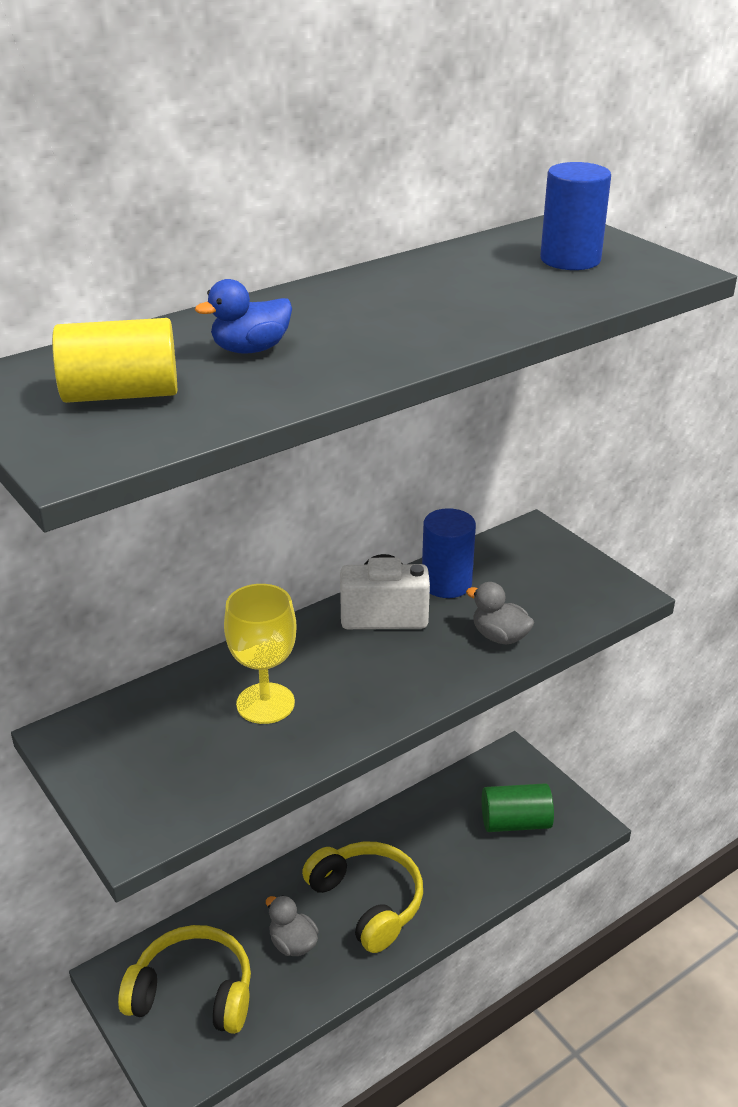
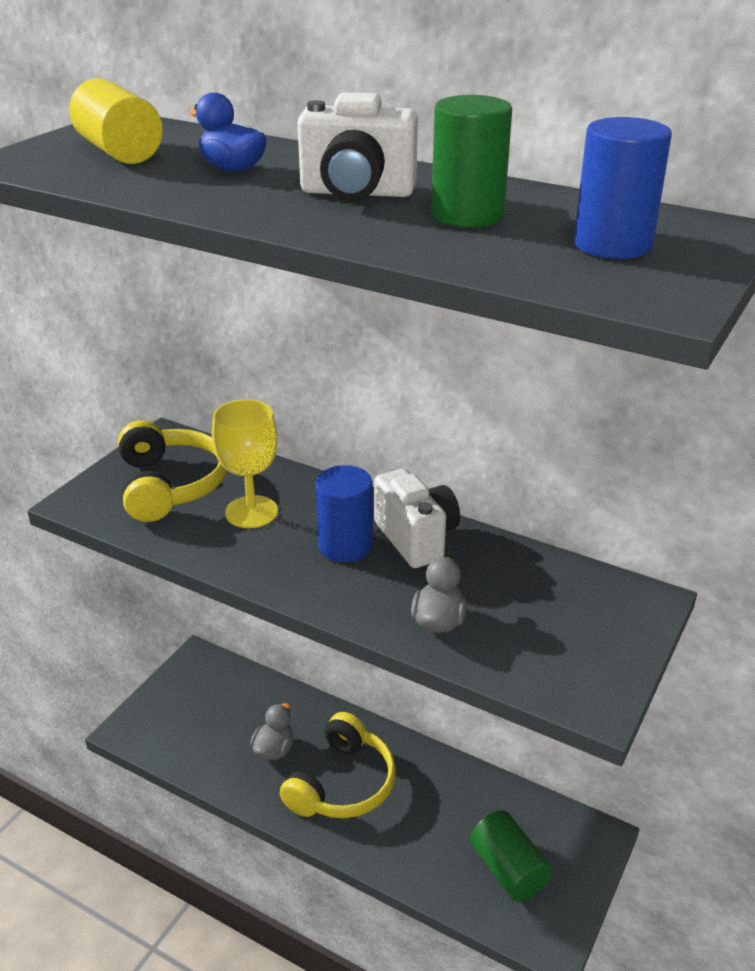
camera: 65 degrees right, 0 degrees up
yellow headphones [118,925,251,1034] -> yellow headphones moved to [118,420,227,522]
blue cylinder [422,508,476,598] -> blue cylinder moved to [316,465,373,562]
none -> white camera [298,92,418,201]
none -> green cylinder [431,95,512,227]

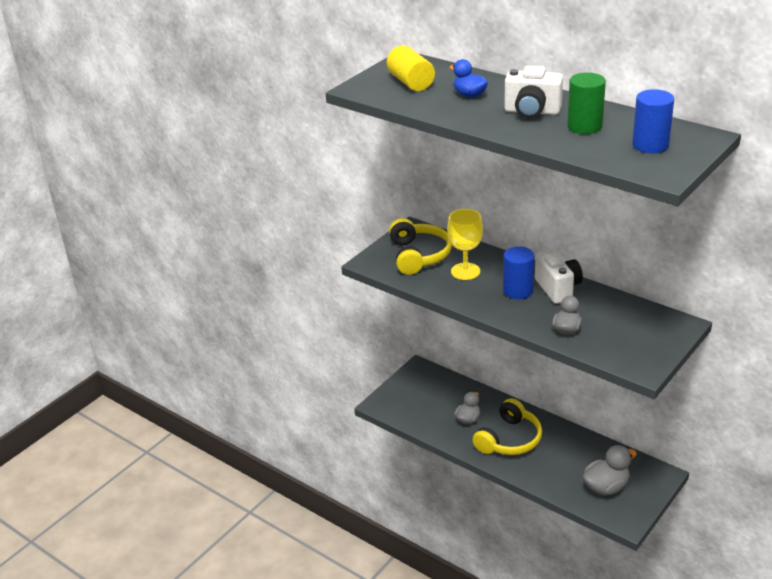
camera: 10 degrees right, 0 degrees up
green cylinder [470,810,552,902] -> grey duck [583,445,637,496]

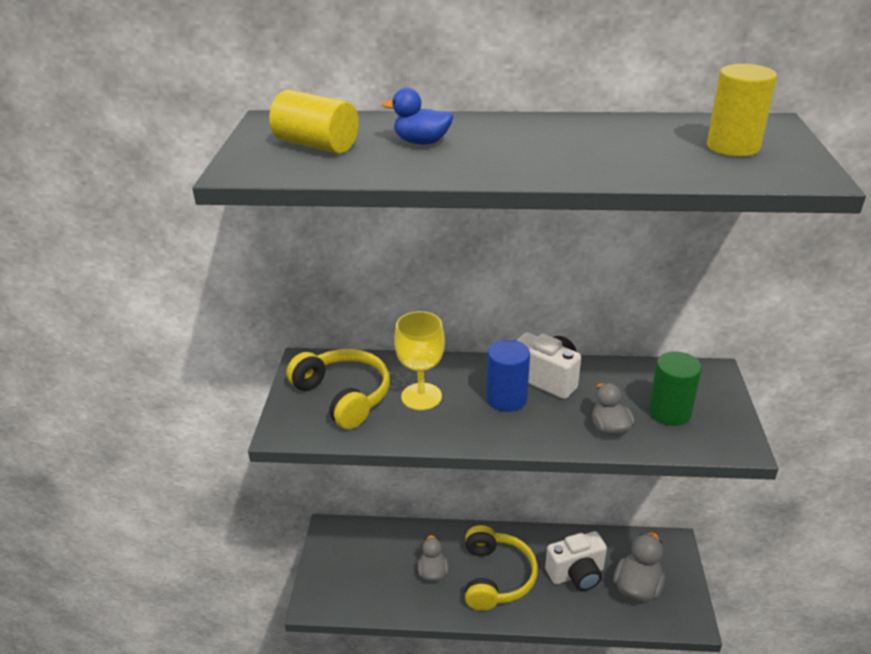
camera: 35 degrees left, 0 degrees up
white camera [504,66,563,118] -> white camera moved to [545,531,607,591]
green cylinder [567,72,606,134] -> green cylinder moved to [649,352,702,426]
blue cylinder [632,89,674,153] -> yellow cylinder [707,64,777,157]

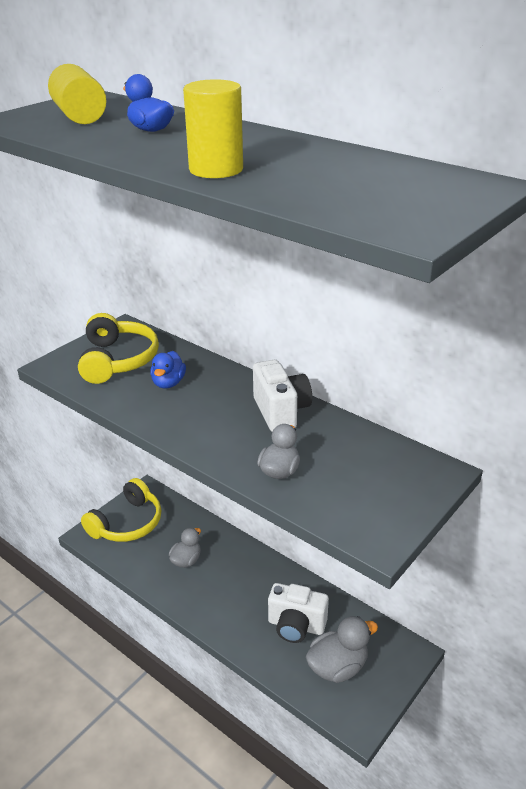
camera: 35 degrees right, 0 degrees up
yellow goblet [394,311,445,410] -> blue duck [150,351,186,389]
yellow headphones [465,525,538,611] -> yellow headphones moved to [81,478,161,542]
blue cylinder [487,340,530,412] -> none
green cylinder [649,352,702,426] -> none
yellow cylinder [707,64,777,157] -> yellow cylinder moved to [183,79,243,178]

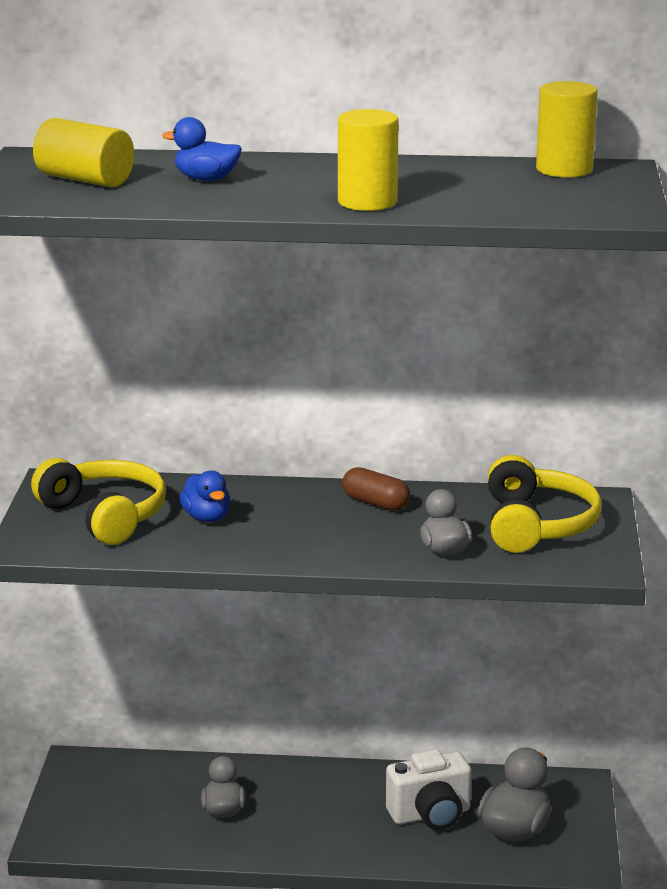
camera: 35 degrees left, 10 degrees down
yellow headphones [81,478,161,542] -> yellow headphones moved to [488,455,602,553]
white camera [253,360,312,432] -> brown capsule [342,467,410,511]
none -> yellow cylinder [536,81,598,178]

